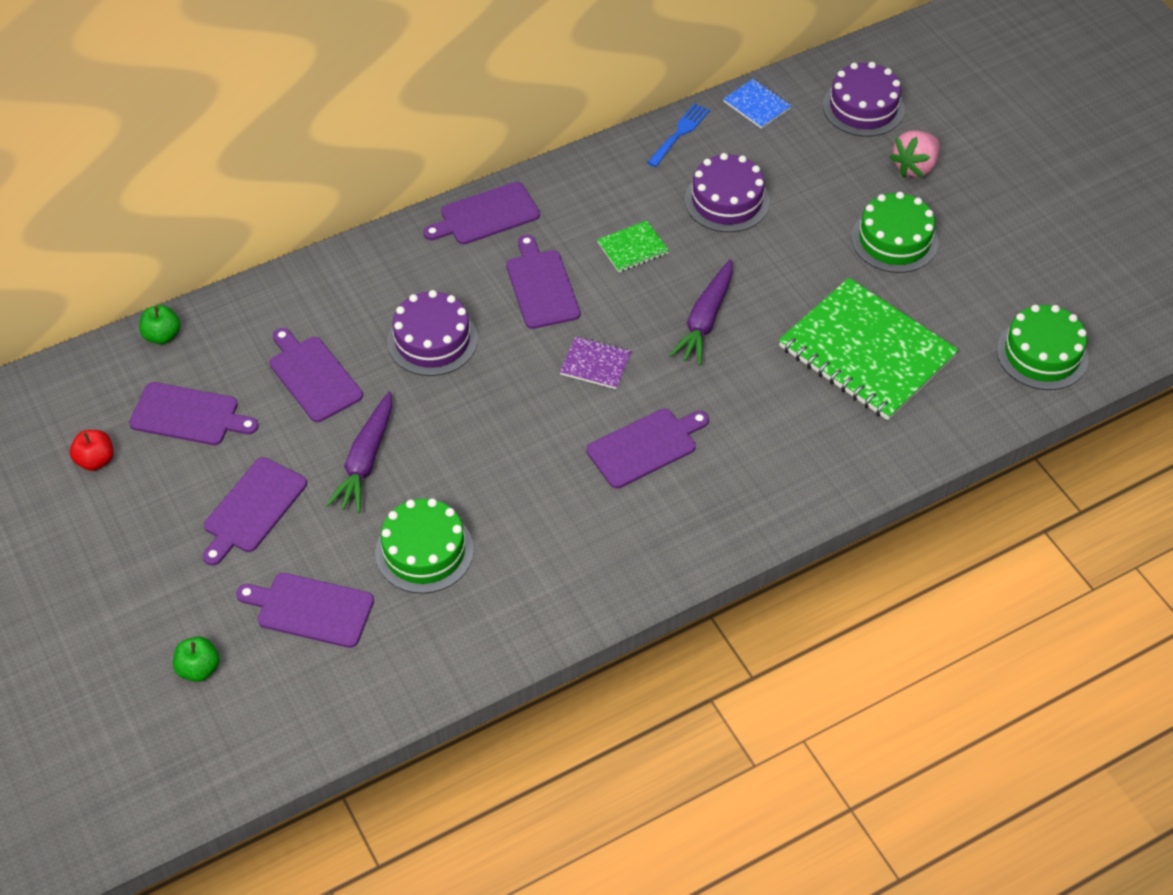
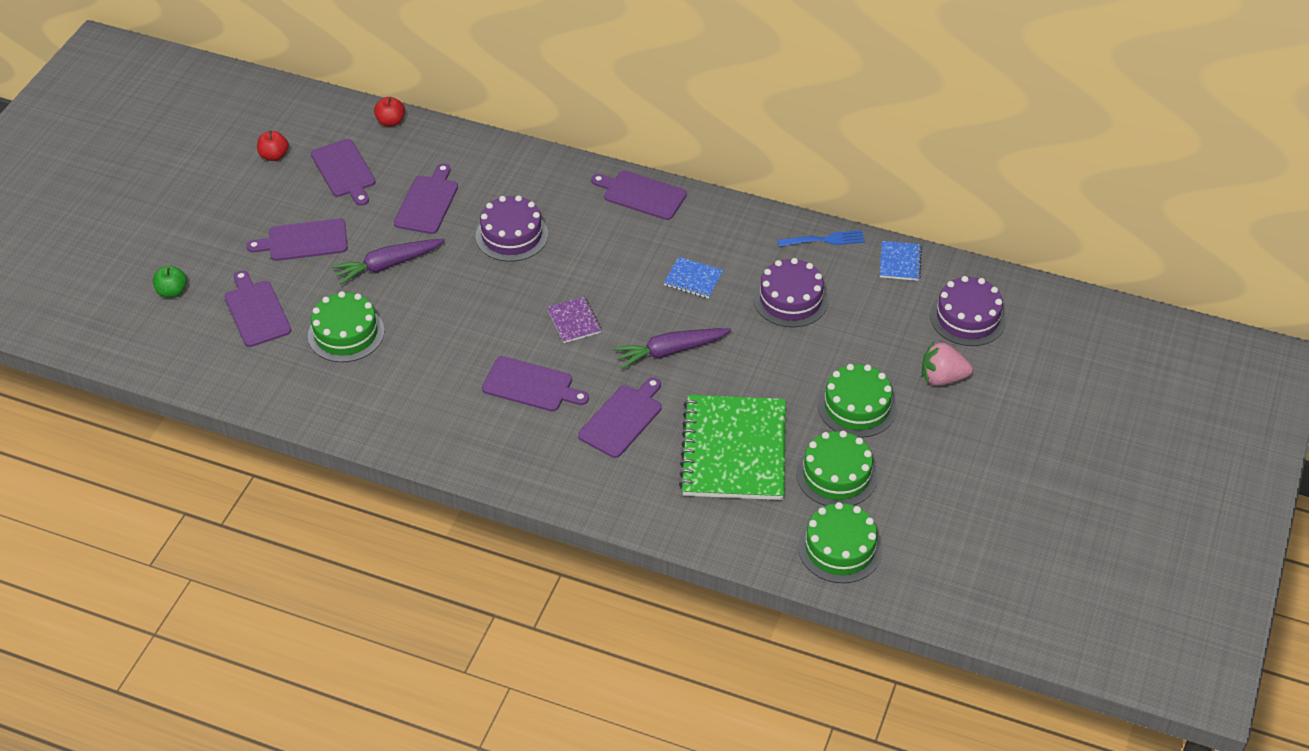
camera: 50 degrees right, 5 degrees down
green apple [139,305,180,344] -> red apple [374,97,405,127]
purple cutting board [506,235,580,329] -> purple cutting board moved to [578,377,662,458]
green notebook [597,221,669,272] -> blue notebook [664,257,724,299]
none -> green cake [796,431,878,506]

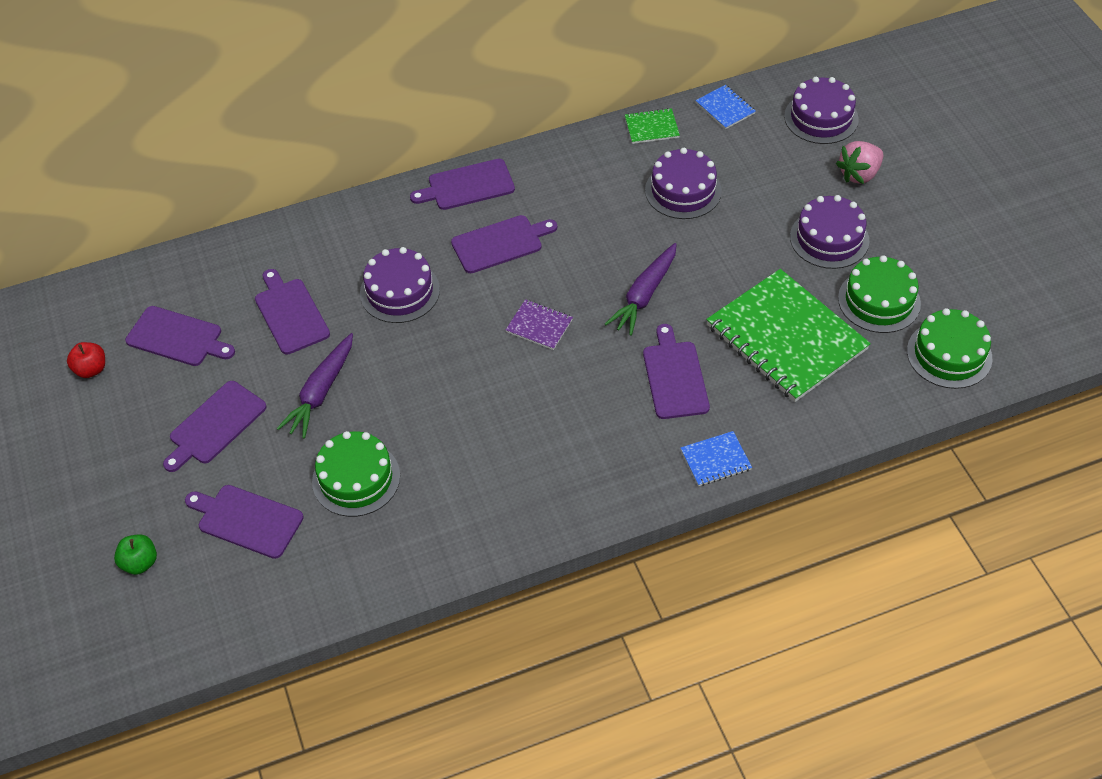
camera: 40 degrees left, 5 degrees up
red apple [374,97,405,127] -> none
purple cutting board [482,356,589,411] -> purple cutting board moved to [451,215,557,273]
blue notebook [664,257,724,299] -> blue notebook moved to [681,431,752,486]
blue fork [778,230,865,247] -> green notebook [625,108,680,144]
green cake [818,364,897,438] -> purple cake [790,195,869,269]

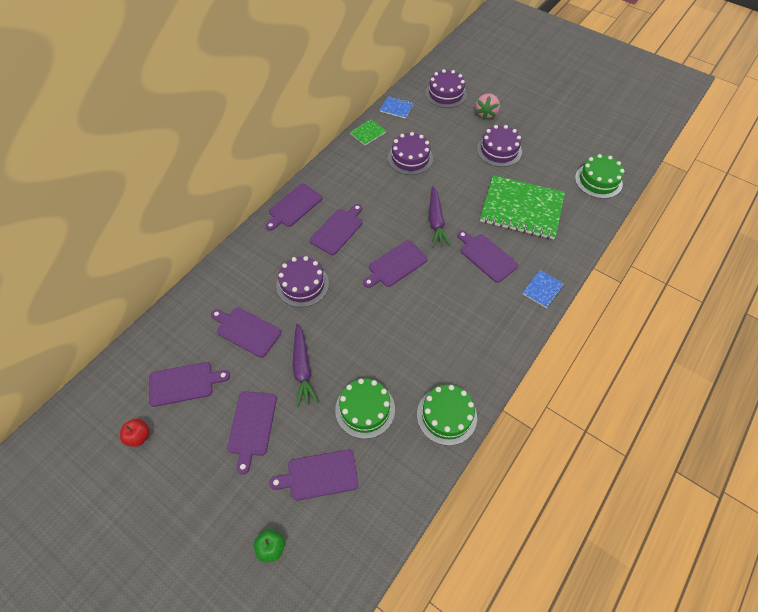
camera: 35 degrees left, 5 degrees up
purple notebook [506,299,573,350] -> purple cutting board [363,240,428,288]
green cake [838,255,921,333] -> green cake moved to [417,385,477,446]

